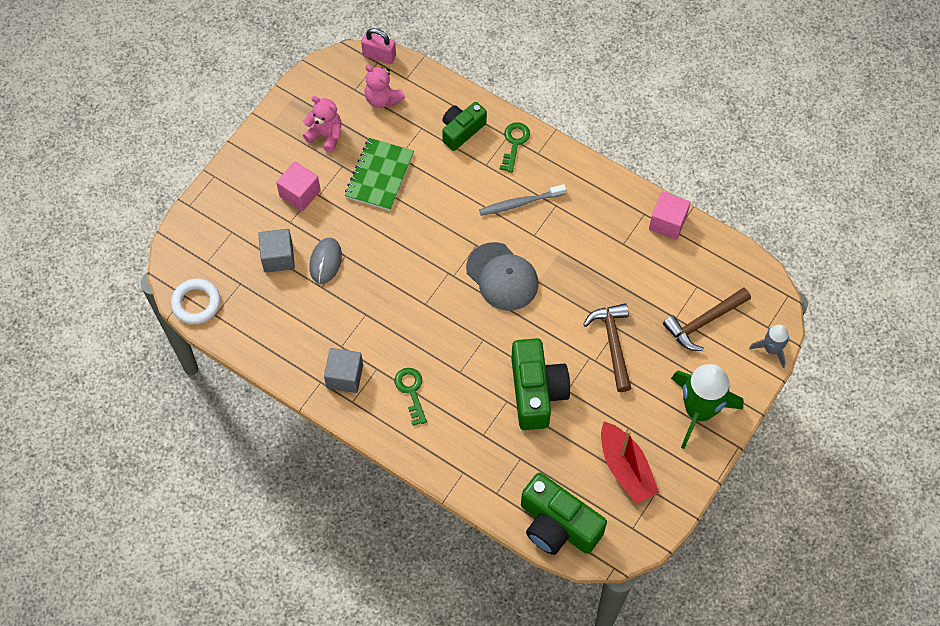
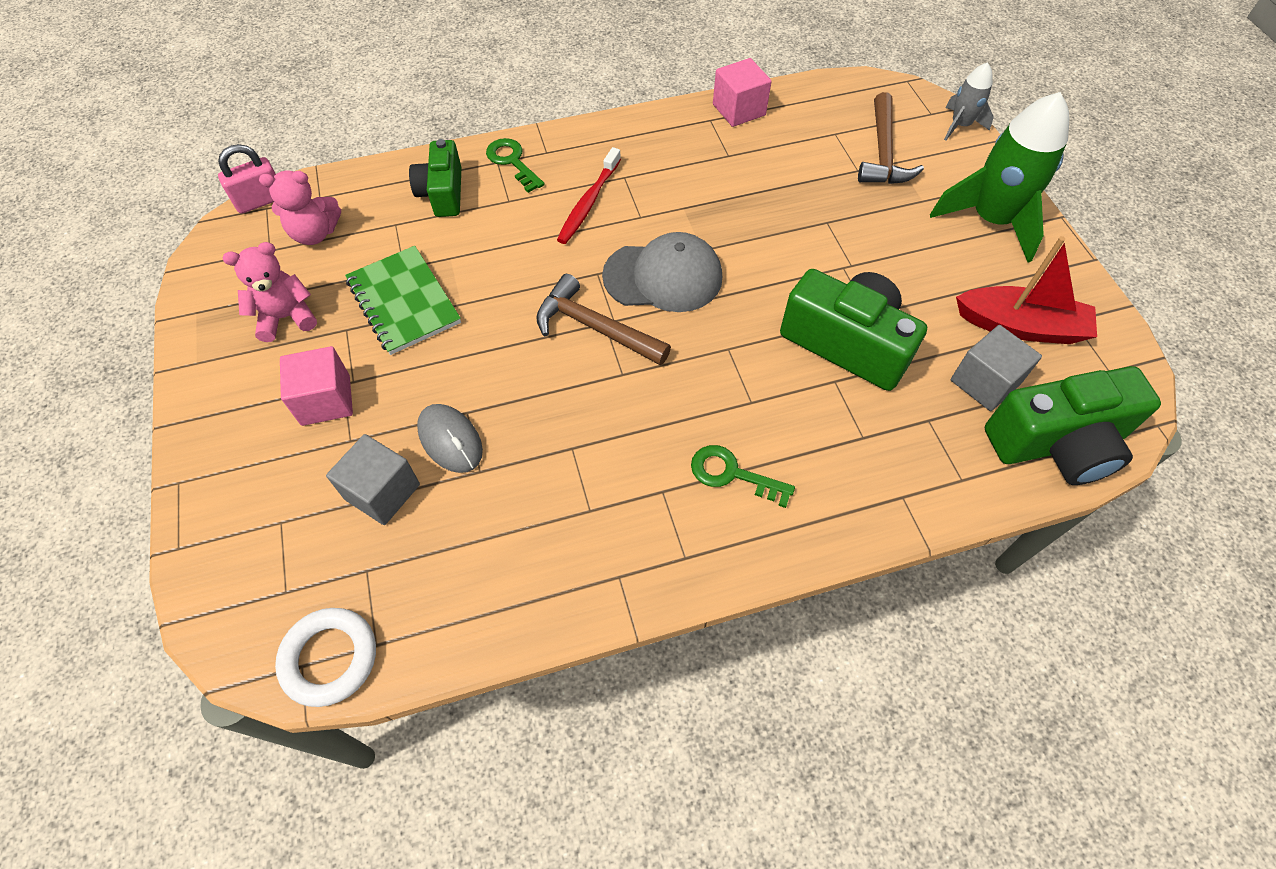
camera: 50 degrees left, 5 degrees down
grey cube [324,348,363,393] -> grey cube moved to [951,325,1042,411]
grey toothbrush [479,184,566,216] -> red toothbrush [557,147,621,244]
brown hammer [583,303,631,392] -> brown hammer moved to [536,274,671,366]

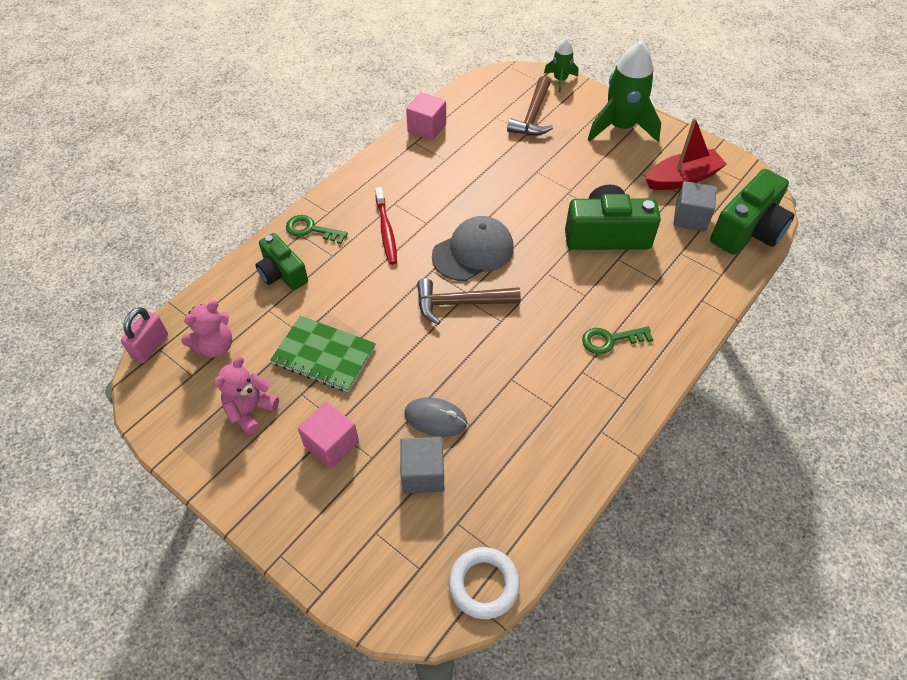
camera: 35 degrees left, 5 degrees down
brown hammer [858,92,924,184] -> brown hammer turned 45 degrees clockwise [507,76,553,136]
grey rocket [944,62,994,140] -> green rocket [544,38,578,93]

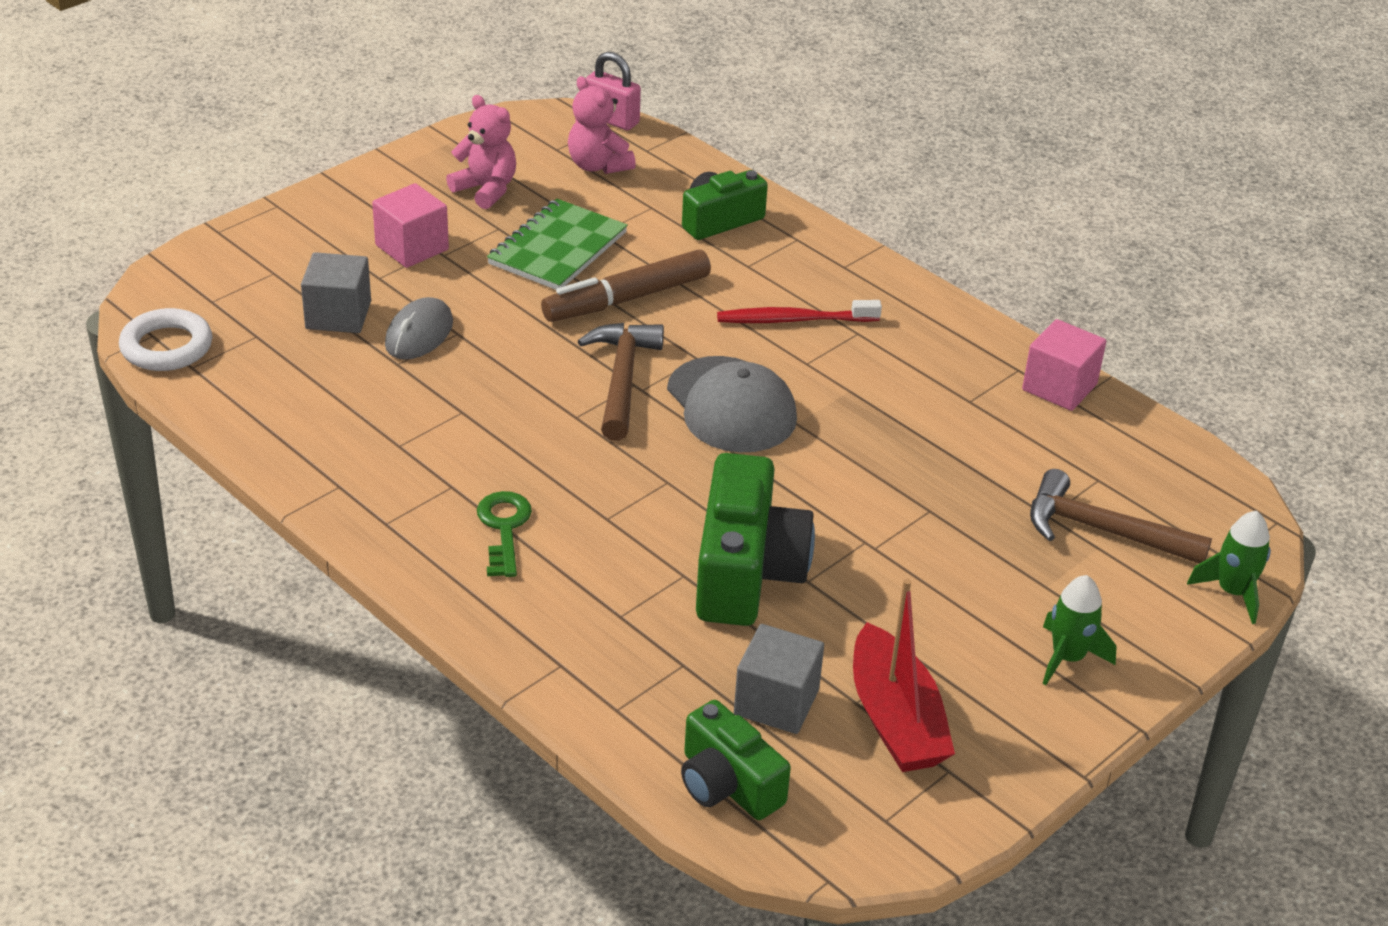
camera: 95 degrees right, 15 degrees down
green key [286,215,348,244] -> none
green rocket [588,41,661,142] -> green rocket [1043,575,1116,685], size x0.52
green camera [710,169,795,255] -> green camera [681,700,791,820], size x0.63
none -> brown marker [541,250,711,322]

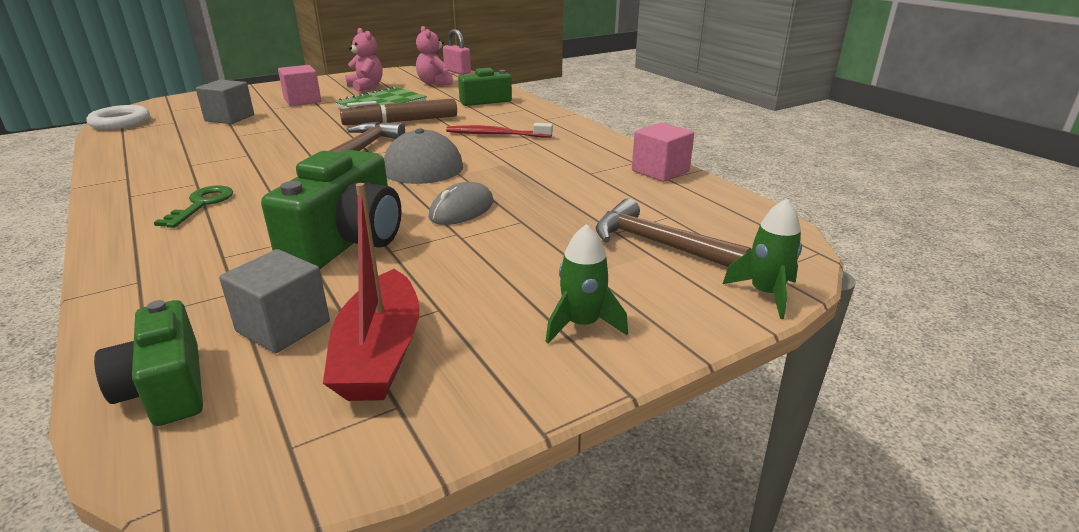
camera: 15 degrees right, 10 degrees down
grey mouse [385,297,453,360] -> grey mouse moved to [429,182,493,225]

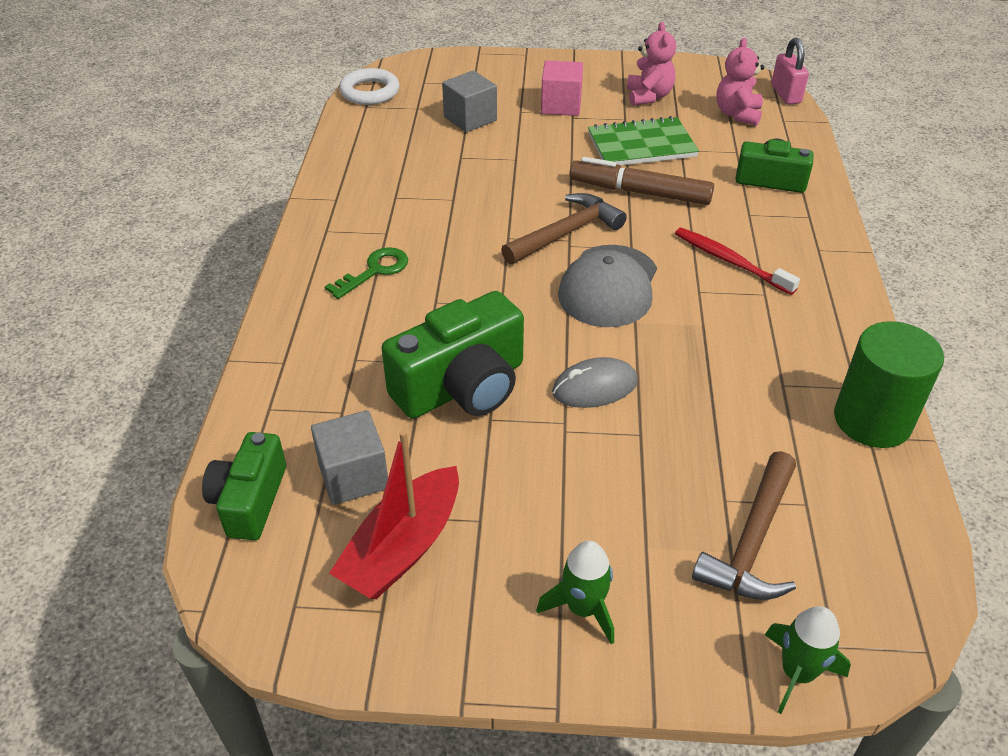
camera: 35 degrees right, 15 degrees up
brown hammer [596,198,751,267] -> brown hammer turned 135 degrees counterclockwise [692,451,796,600]
pink cube [632,122,694,182] -> green cylinder [834,321,944,448]

